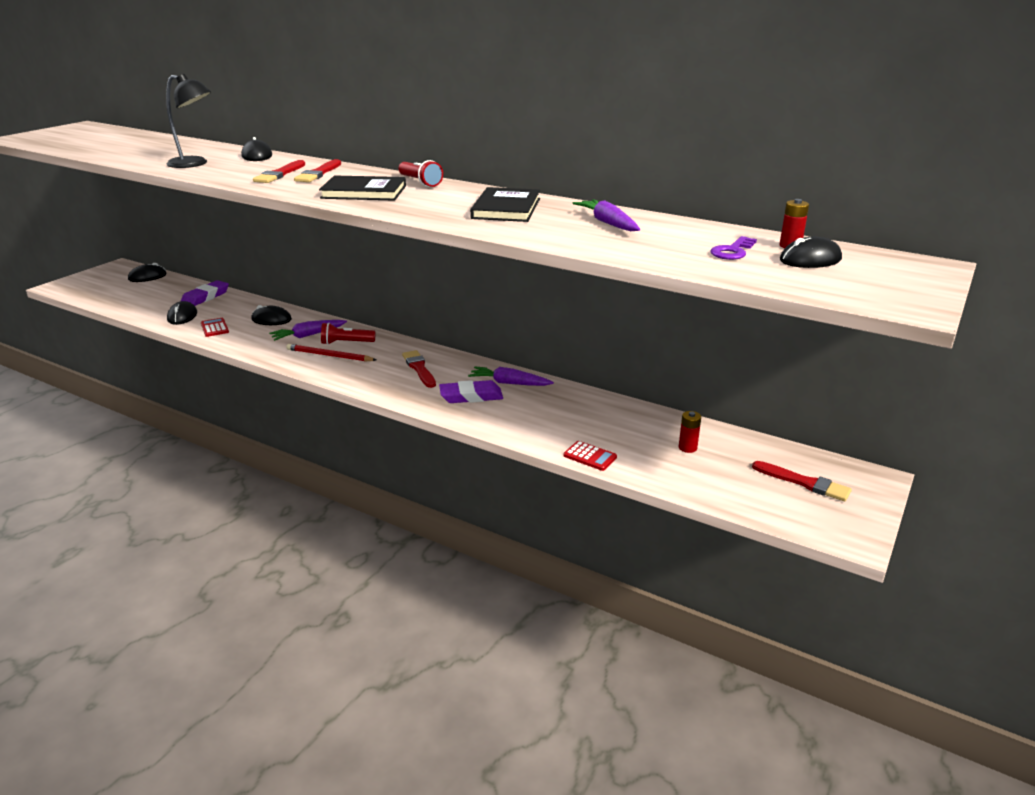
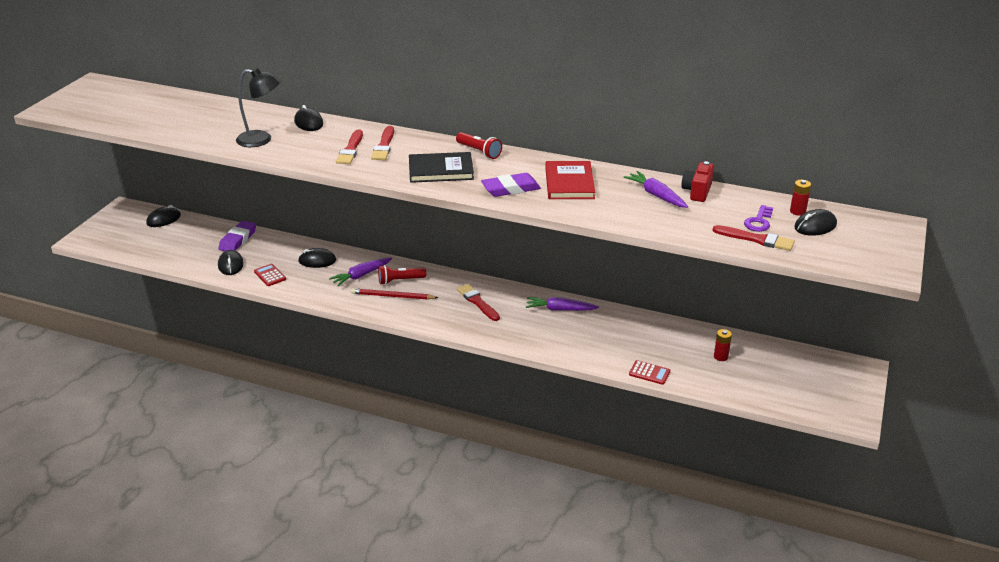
camera: 10 degrees left, 5 degrees up
purple eraser [439,380,503,403] -> purple eraser moved to [481,173,541,197]
black book [470,187,540,222] -> red book [545,161,595,199]
red brush [752,461,852,501] -> red brush moved to [712,225,795,251]
none -> red camera [681,161,714,202]

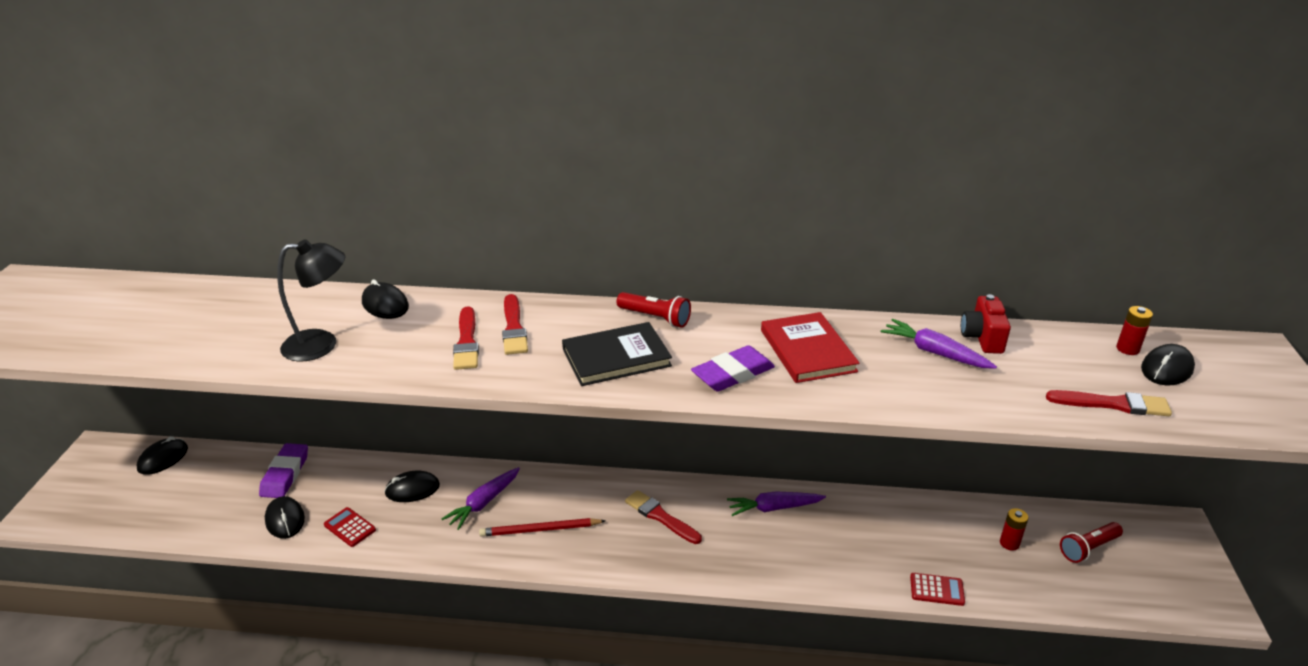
camera: 15 degrees left, 0 degrees up
red flashlight [378,265,426,285] -> red flashlight moved to [1060,522,1123,563]
purple key [744,205,773,232] -> none

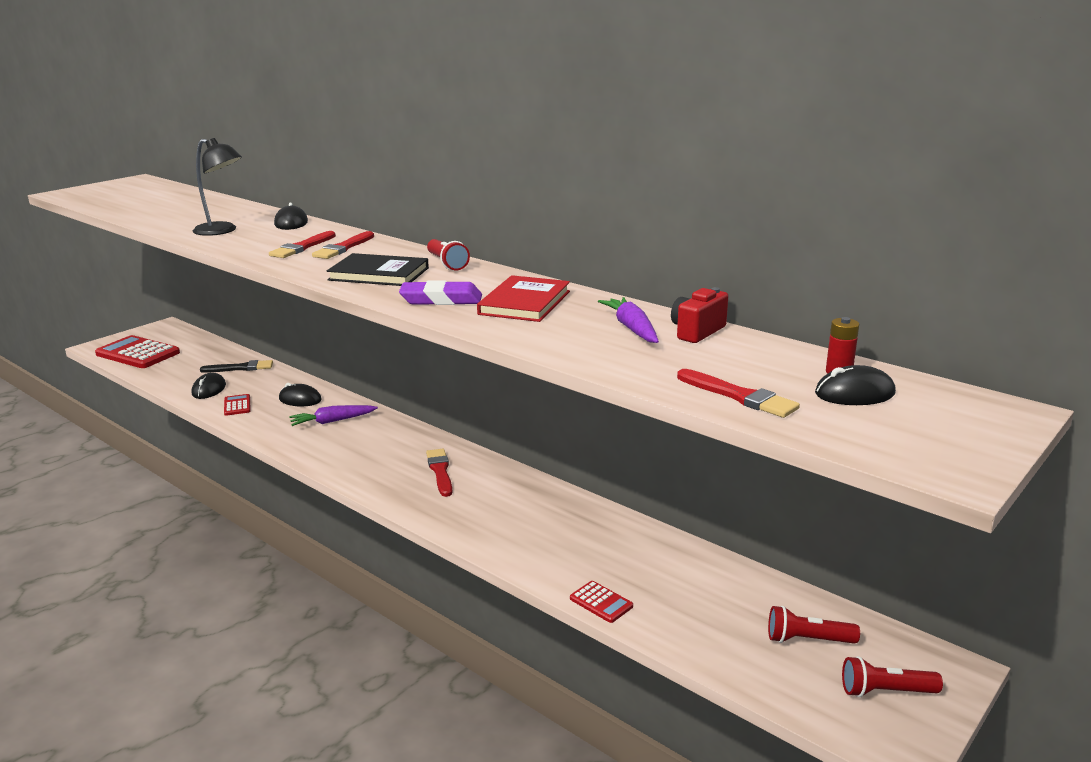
camera: 35 degrees right, 10 degrees down
black mouse [137,436,188,475] -> none
purple eraser [259,443,308,498] -> black brush [200,360,273,373]
red pencil [479,518,605,537] -> none
purple carrot [727,491,826,516] -> none
red battery [1000,508,1029,551] -> none
none -> red calculator [95,335,180,368]
none -> red flashlight [842,656,943,697]

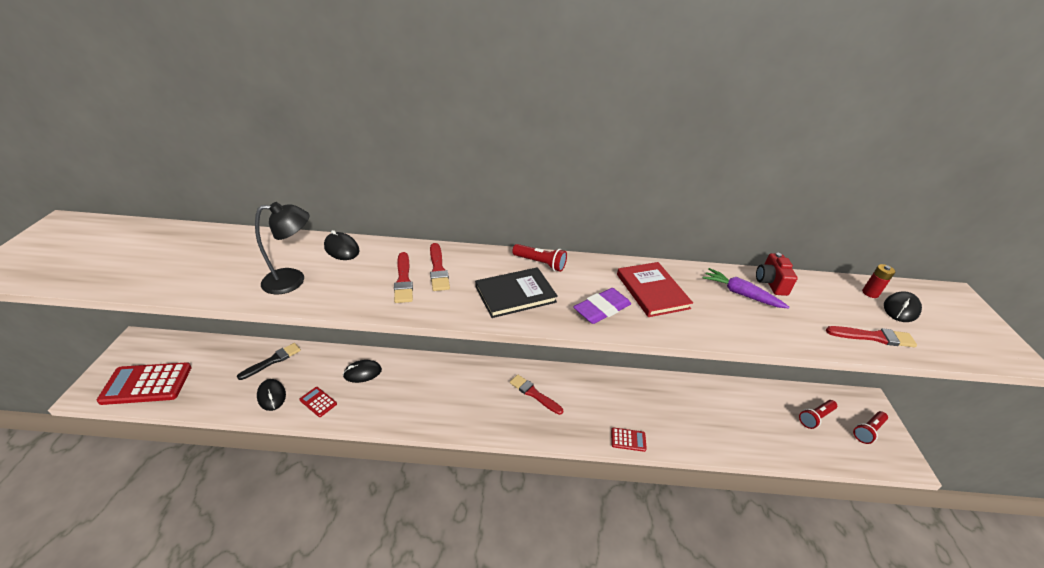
camera: 40 degrees left, 15 degrees up
purple carrot [289,405,378,426] -> none
red calculator [570,581,633,623] -> red calculator moved to [611,427,647,452]

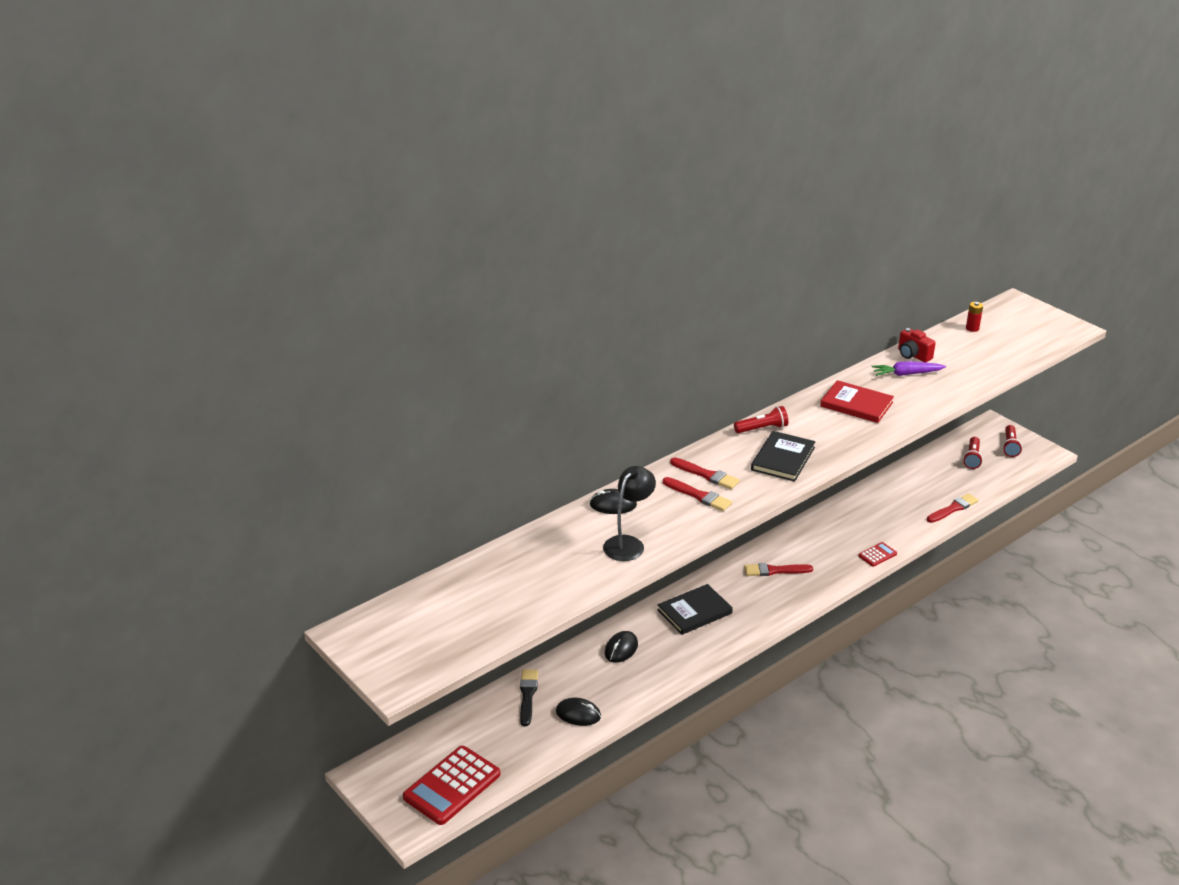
camera: 40 degrees left, 5 degrees down
red calculator [299,387,337,417] -> none
purple eraser [573,288,631,324] -> none
red brush [826,326,917,347] -> red brush moved to [927,493,978,523]
black mouse [884,291,922,322] -> none
none -> black book [657,584,733,635]

